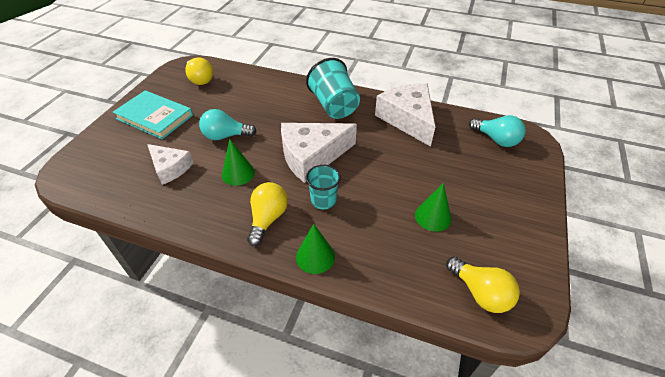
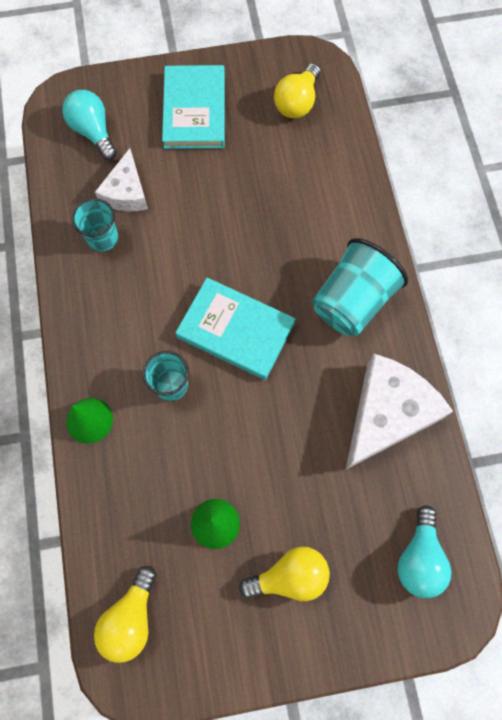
camera: 60 degrees right, 25 degrees up
turquoise light bulb [199,109,257,140] -> turquoise light bulb moved to [62,90,117,160]
green cone [222,139,255,186] -> none
yellow light bulb [247,182,288,246] -> yellow light bulb moved to [239,546,330,601]
white cheese [281,123,357,183] -> turquoise book [175,278,295,380]
none -> turquoise cup [72,198,118,252]

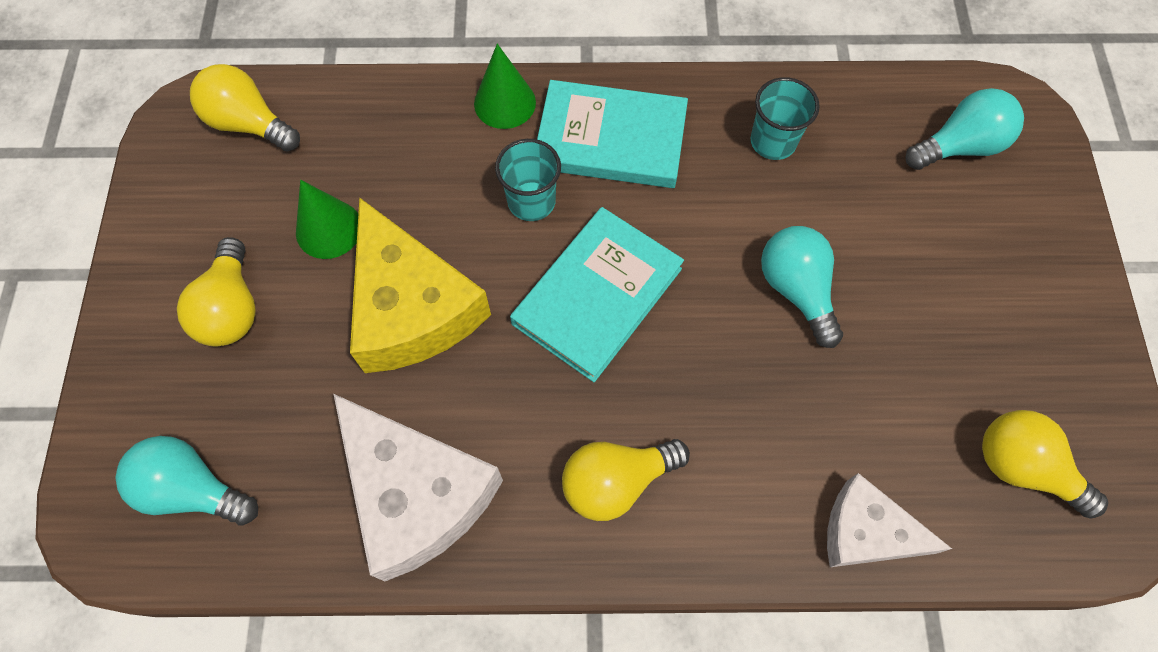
camera: 100 degrees right, 5 degrees down
white cheese [95,148,148,211] -> white cheese moved to [827,473,952,567]
turquoise book [162,65,225,149] -> turquoise book moved to [537,80,688,188]
turquoise cup [312,238,408,336] -> yellow light bulb [562,439,690,521]
none -> yellow cheese [350,197,491,373]
none -> turquoise light bulb [761,226,843,348]

